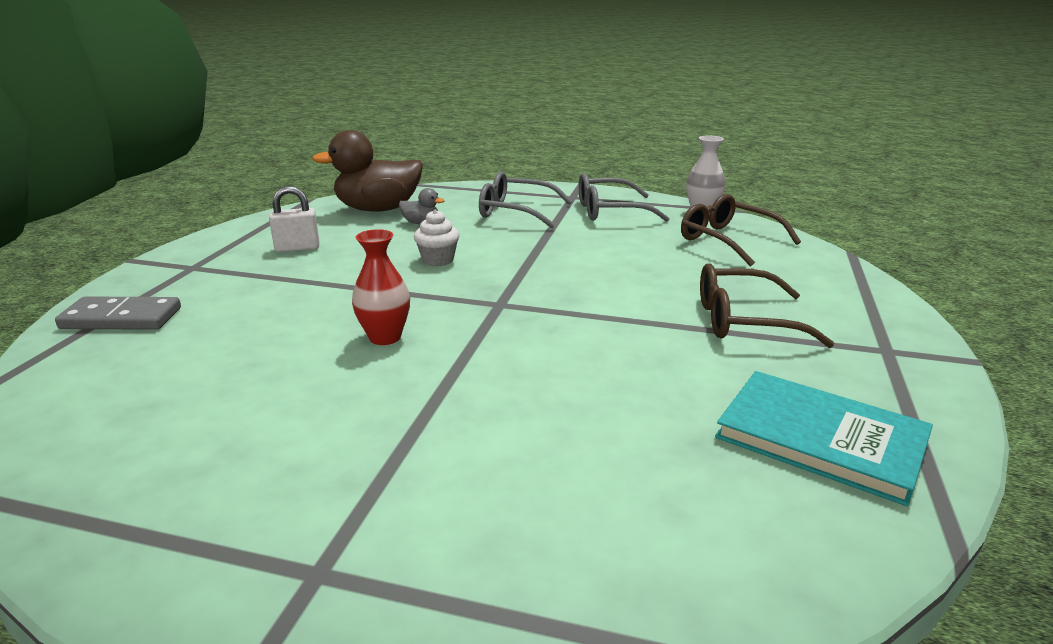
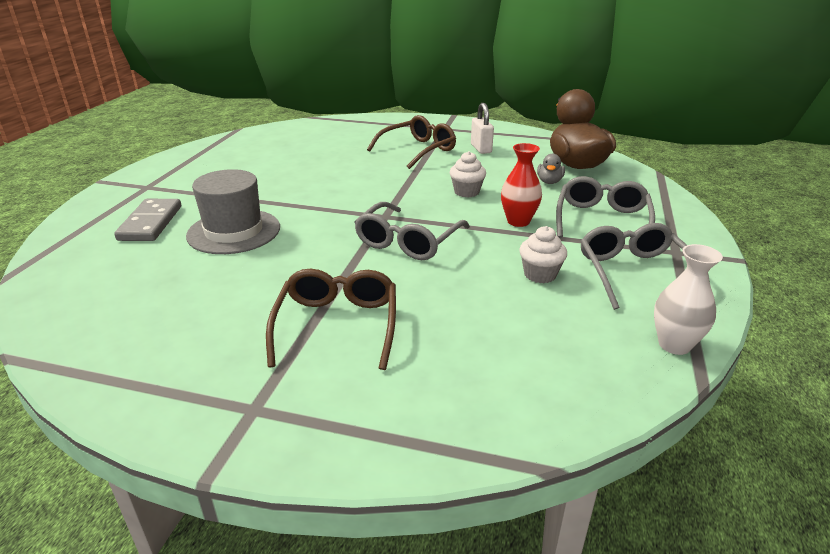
camera: 90 degrees right, 5 degrees up
grey domino [55,297,181,330] -> grey domino moved to [114,199,181,241]
red vase [352,229,410,345] -> red vase moved to [501,143,542,227]
brown glasses [681,194,801,267] -> brown glasses moved to [367,115,456,169]
turquoise book [715,371,933,506] -> none
none -> grey hat [186,169,280,254]
none -> grey glasses [354,202,470,260]
none -> white cupcake [519,226,567,283]

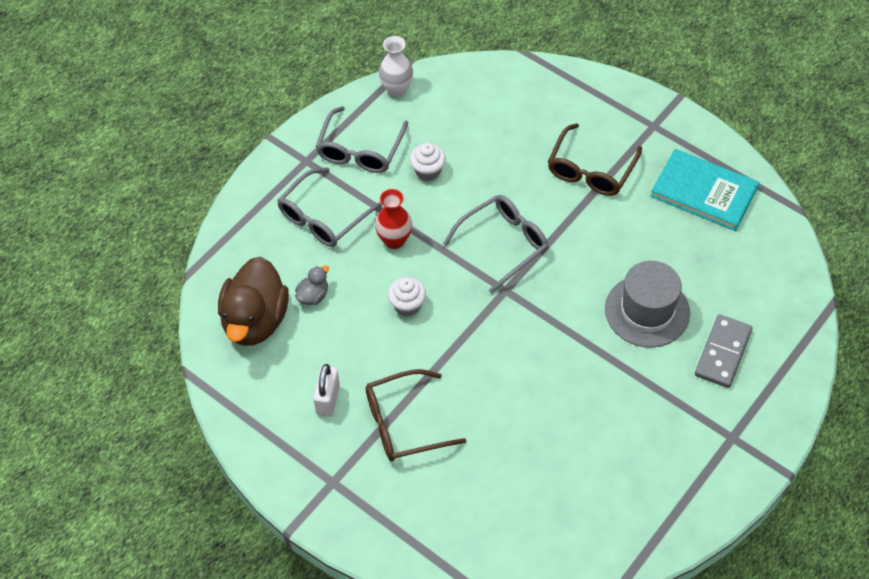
camera: 155 degrees left, 25 degrees up
none -> turquoise book [650,149,759,231]

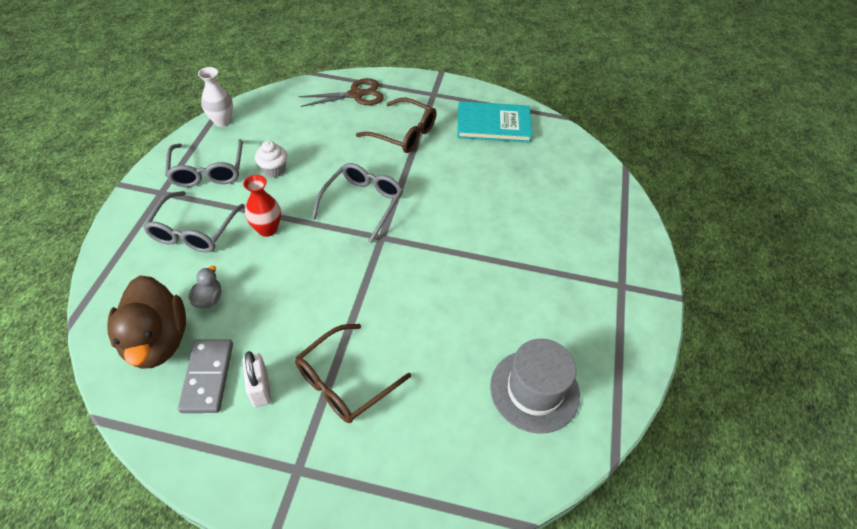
camera: 30 degrees left, 5 degrees down
white cupcake [388,277,426,317] -> none
brown glasses [548,123,642,196] -> brown glasses turned 60 degrees counterclockwise [356,98,436,153]
grey hat [605,261,690,348] -> grey hat moved to [490,339,580,433]
grey domino [695,314,753,388] -> grey domino moved to [178,339,233,413]
none -> brown scissors [298,78,384,107]

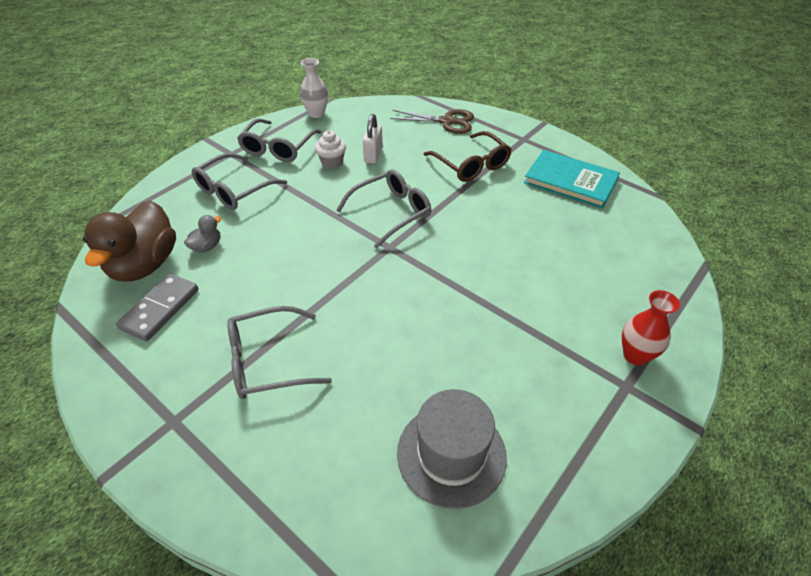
camera: 30 degrees right, 5 degrees down
white padlock [242,351,271,407] -> white padlock moved to [363,114,383,164]
red vase [243,175,281,237] -> red vase moved to [622,290,680,365]
brown glasses [295,324,411,423] -> grey glasses [227,306,332,399]

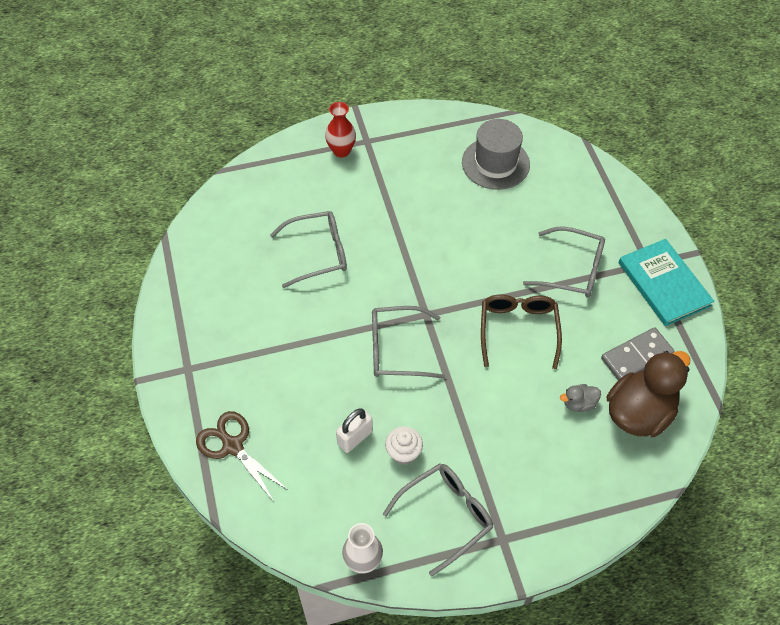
camera: 145 degrees left, 10 degrees up
grey glasses [192,153,287,210] -> grey glasses moved to [270,211,347,288]
brown glasses [423,131,512,182] -> brown glasses moved to [481,294,562,369]
turquoise book [524,150,620,209] -> turquoise book moved to [619,239,714,326]

